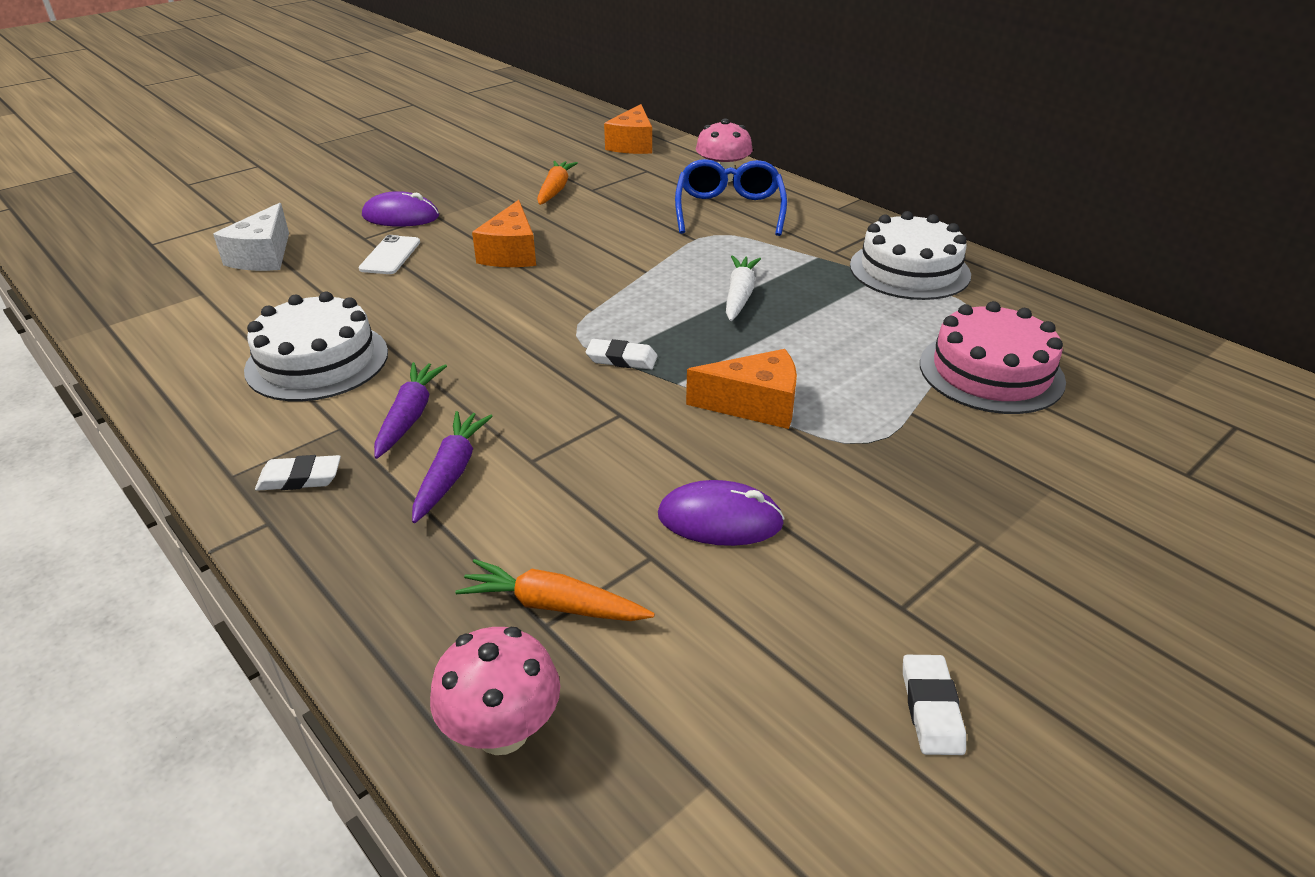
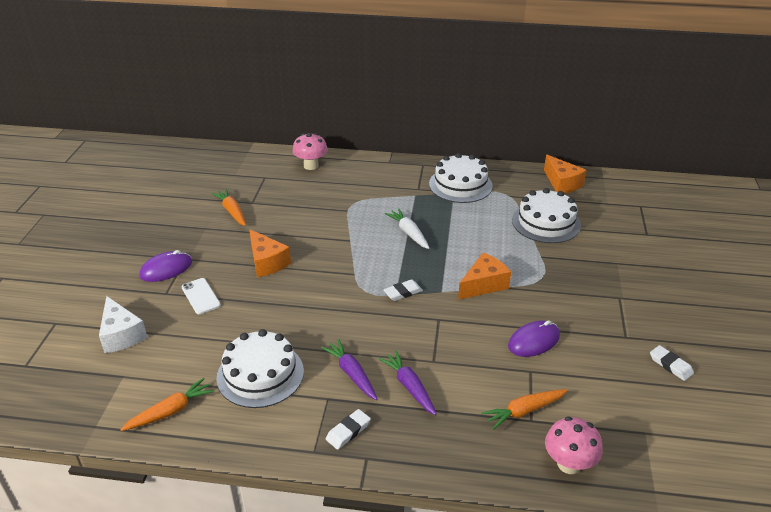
camera: 40 degrees left, 0 degrees up
orange cheese [604,104,652,154] -> orange cheese moved to [544,155,587,194]
blue glasses [675,159,787,236] -> none
pink cake [920,301,1066,414] -> white cake [512,188,581,243]
none -> orange carrot [120,378,214,431]

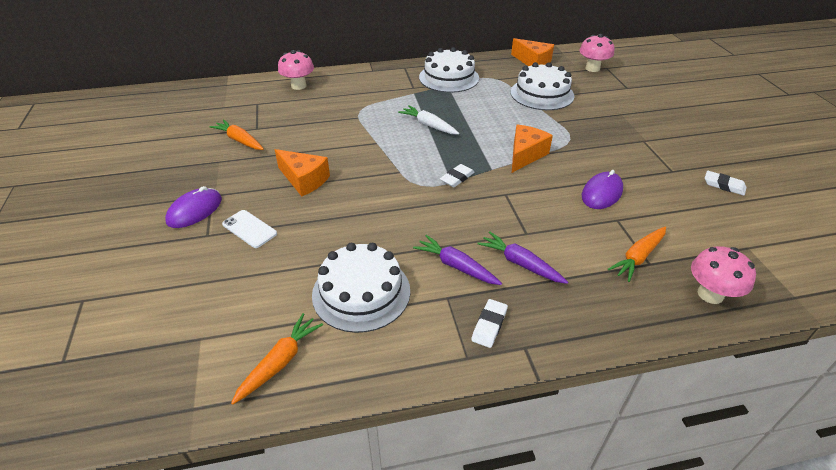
camera: 20 degrees left, 5 degrees up
white cheese [99,296,148,353] -> none
none -> pink mushroom [579,34,614,72]

